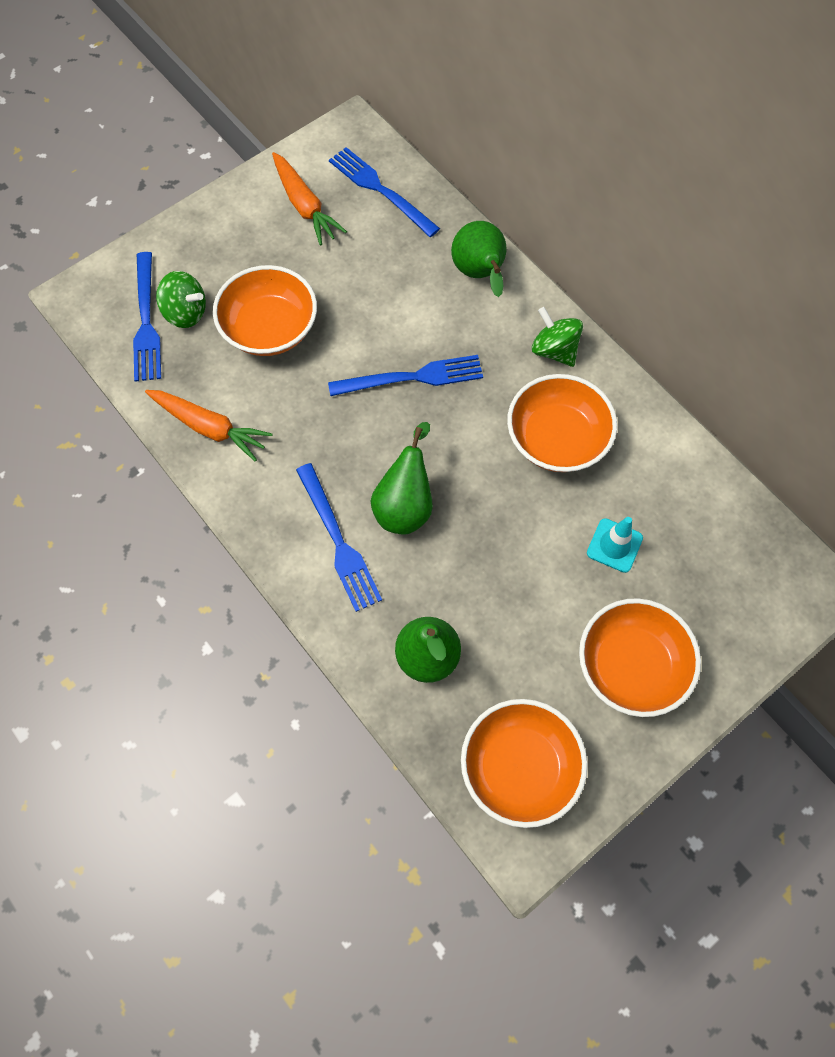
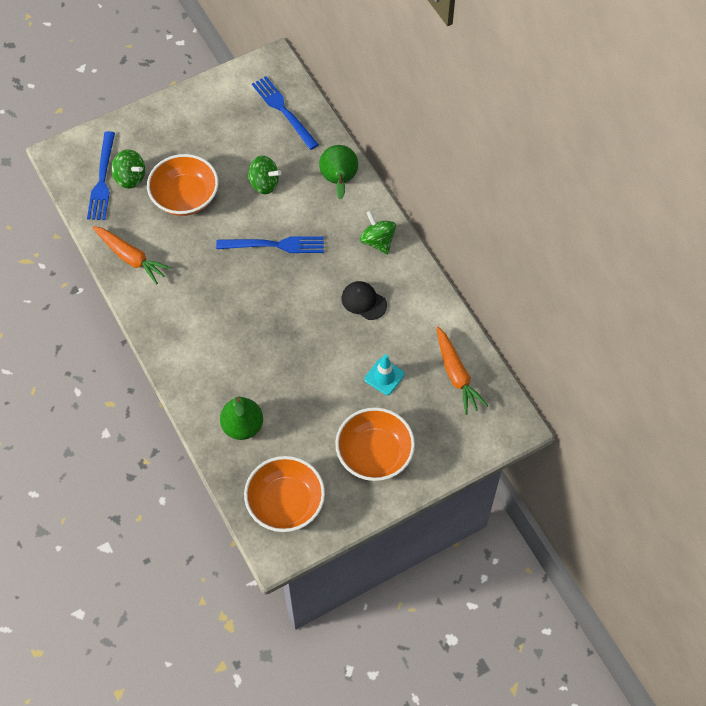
camera: 10 degrees right, 5 degrees down
orange carrot [272,152,347,246] -> orange carrot moved to [436,327,488,415]
blue fork [296,463,382,612] -> none
green pear [371,422,433,534] -> none
orange bowl [507,374,617,472] -> black cap [342,281,387,320]
none -> green spinning top [247,155,281,194]

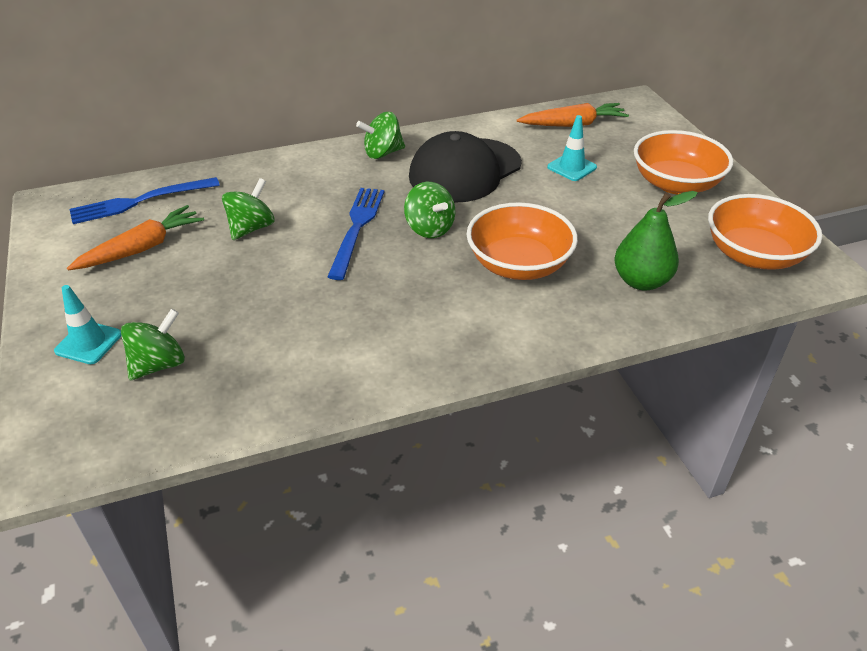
camera: 80 degrees left, 20 degrees down
blue fork [87,131,115,220] -> none
orange carrot [93,226,172,284] -> orange carrot moved to [67,205,204,270]
orange bowl [147,154,218,216] -> orange bowl moved to [467,202,578,280]
green pear [319,145,358,199] -> none
black cap [342,281,387,320] -> black cap [409,131,522,203], size x2.04
none -> turquoise traffic cone [54,285,121,364]
none -> green spinning top [404,182,455,238]

